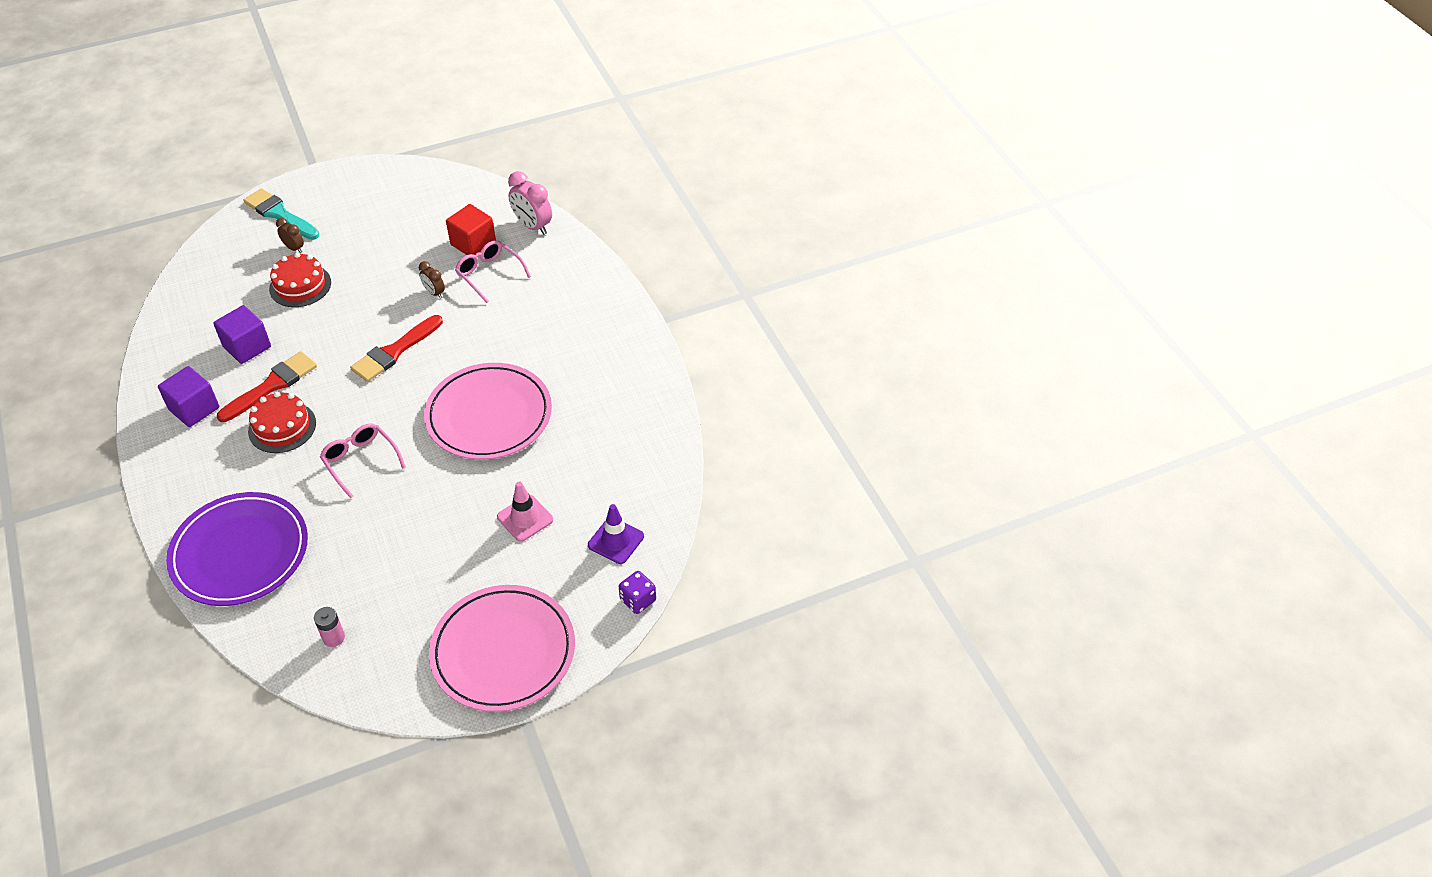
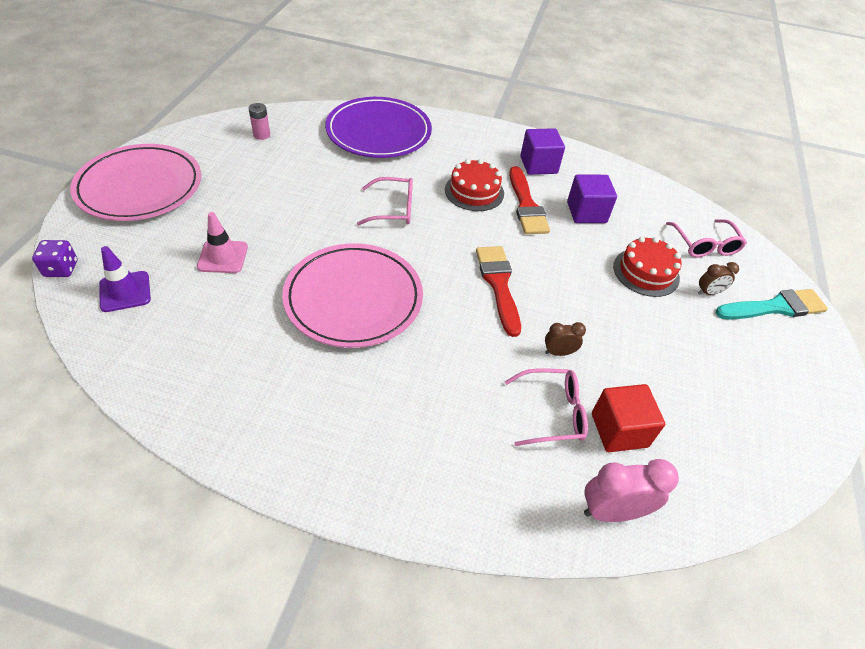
camera: 125 degrees right, 0 degrees up
none -> pink glasses [666,219,747,257]

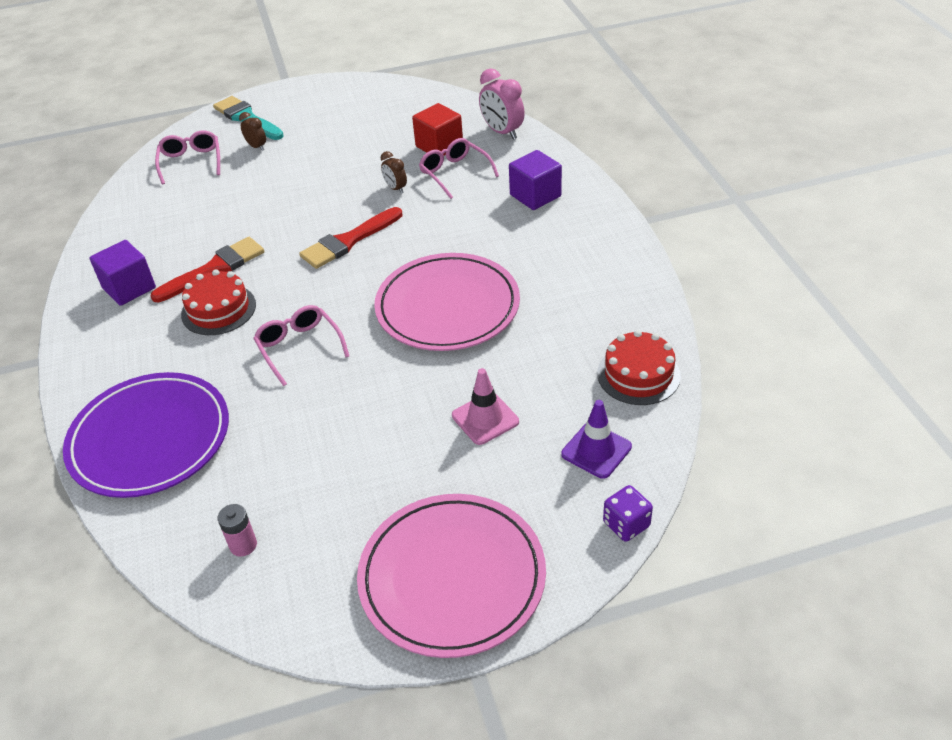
camera: 115 degrees left, 5 degrees down
purple cube [567,174,617,223] -> purple cube moved to [509,150,562,210]
red cake [613,237,681,297] -> red cake moved to [597,330,681,405]
pink glasses [666,219,747,257] -> pink glasses turned 60 degrees counterclockwise [155,130,220,184]

